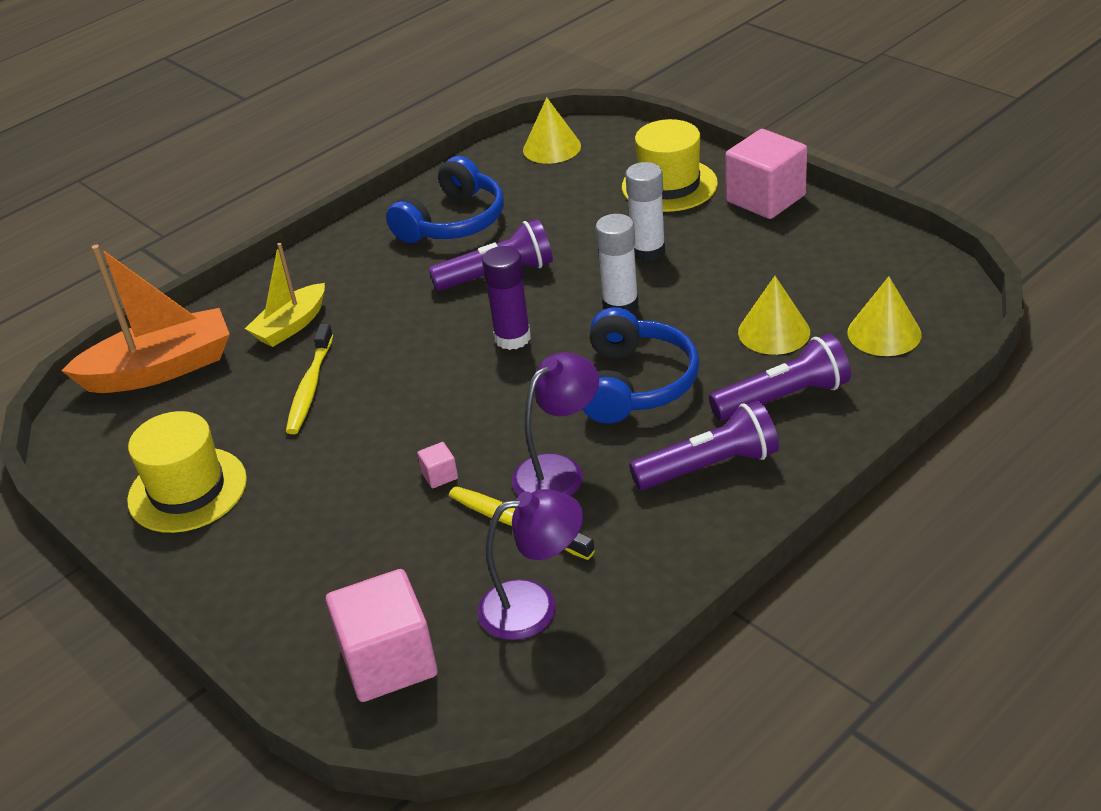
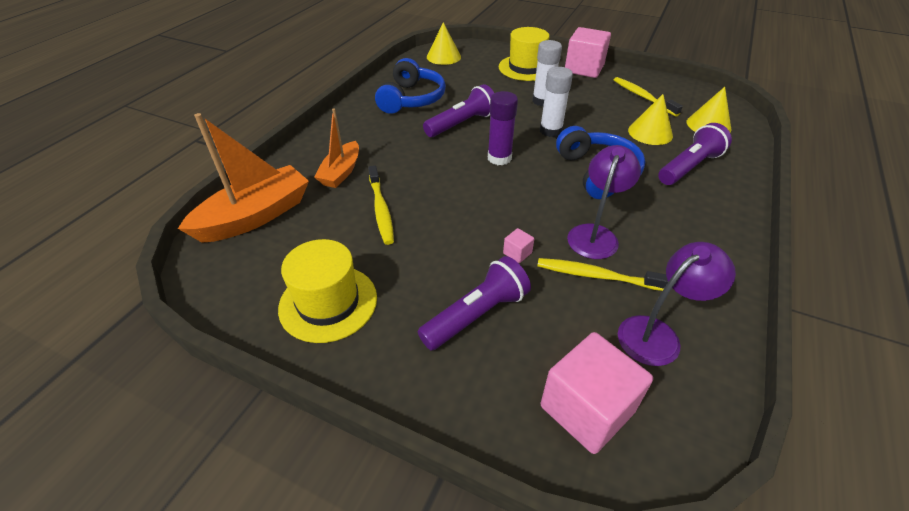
camera: 25 degrees left, 5 degrees up
yellow boat [245,243,325,347] -> orange boat [314,108,359,188]
purple flashlight [629,401,779,490] -> purple flashlight moved to [418,256,531,350]
none -> yellow toothbrush [614,77,683,117]

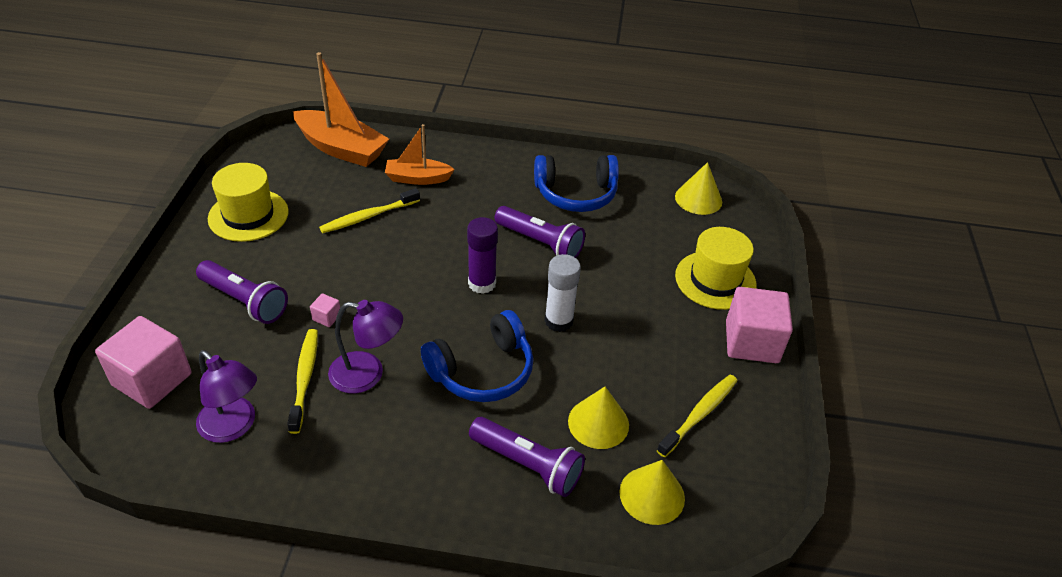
camera: 70 degrees right, 0 degrees up
white glue stick [532,40,562,106] -> none

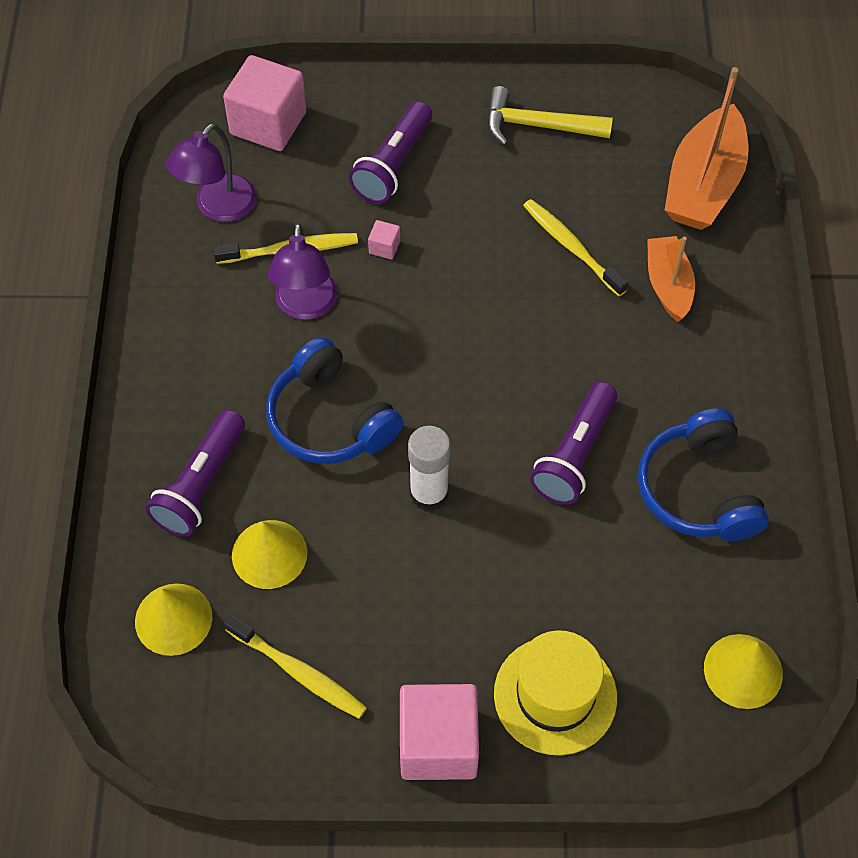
camera: 85 degrees right, 15 degrees up
yellow hat [208,163,289,242] -> yellow hammer [487,86,613,146]
purple glue stick [467,217,498,294] -> none

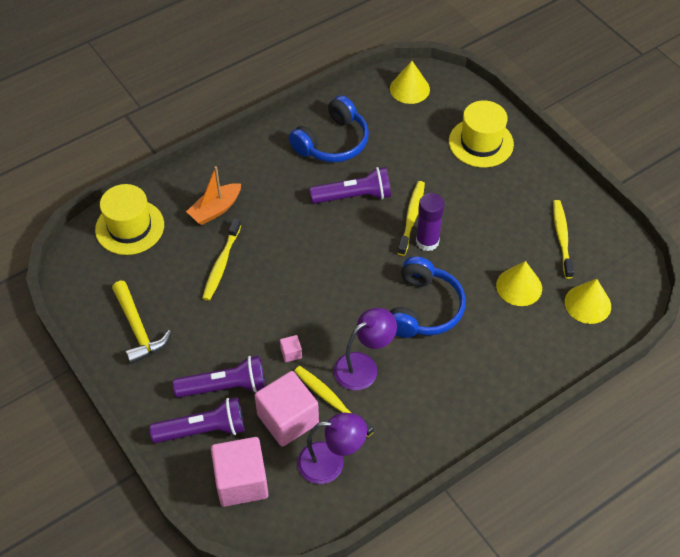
camera: 125 degrees left, 5 degrees down
purple flashlight [146,410,245,537] -> purple flashlight moved to [149,397,245,443]
pink cube [400,684,479,780] -> pink cube moved to [255,371,319,447]
white glue stick [408,426,451,511] -> purple glue stick [416,193,444,251]
orange boat [665,67,748,230] -> yellow hat [95,184,164,255]
none -> yellow toothbrush [398,181,425,256]

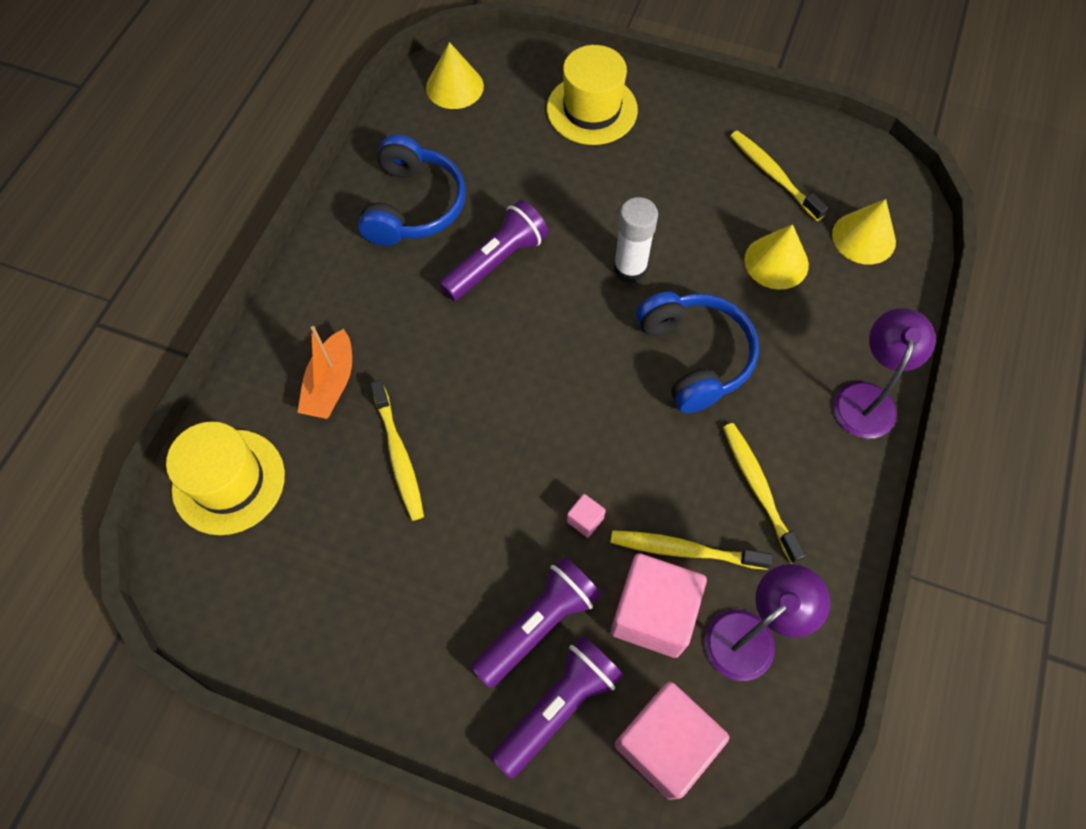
camera: 35 degrees left, 10 degrees up
yellow hammer [112,281,171,364] -> none
purple lamp [334,308,397,390] -> purple lamp moved to [833,308,936,439]
yellow toothbrush [398,181,425,256] -> yellow toothbrush moved to [723,423,806,564]
purple glue stick [416,193,444,251] -> white glue stick [614,197,658,283]

